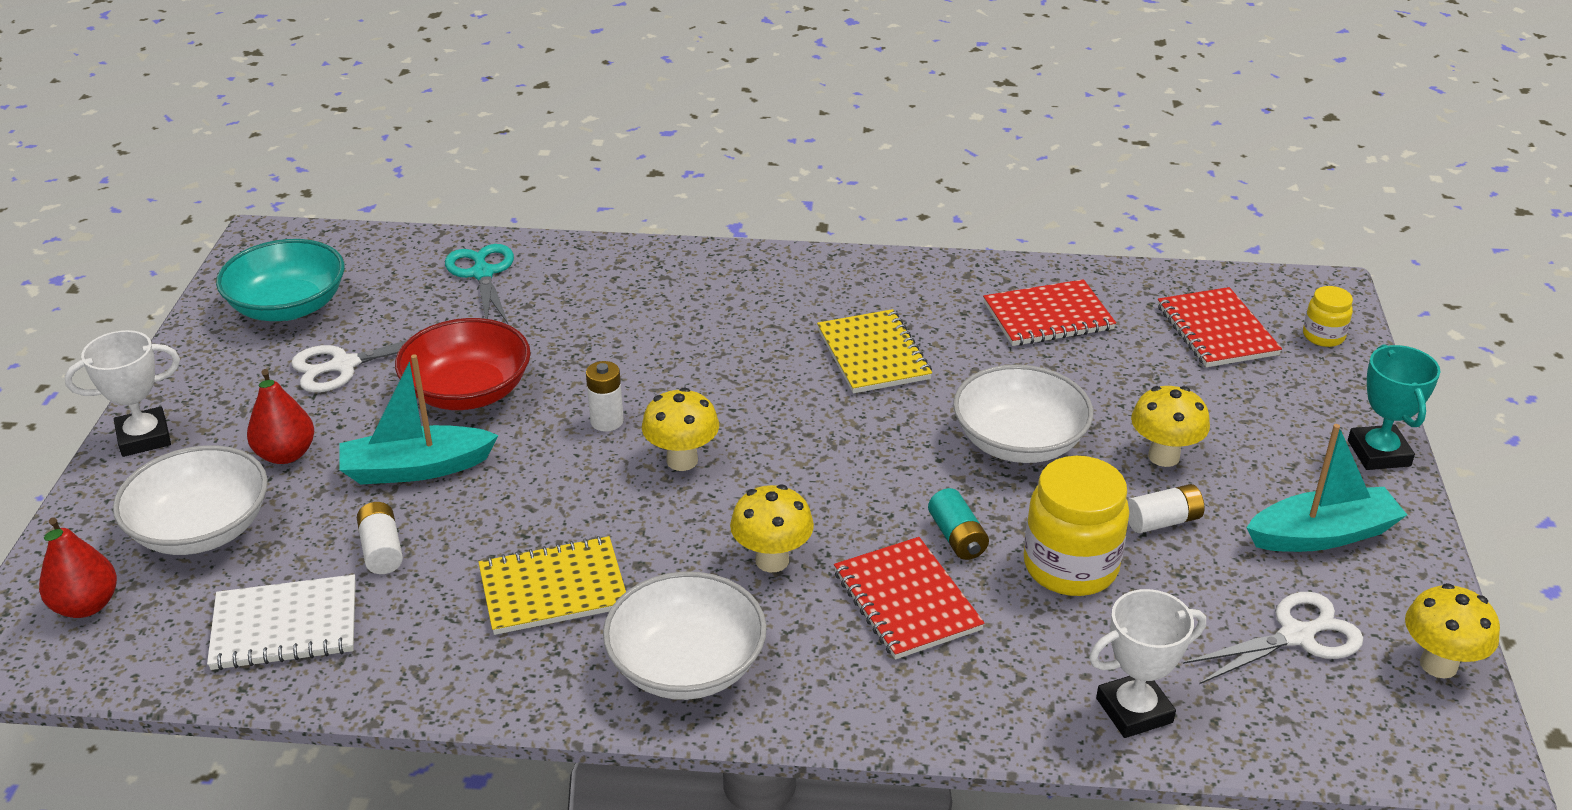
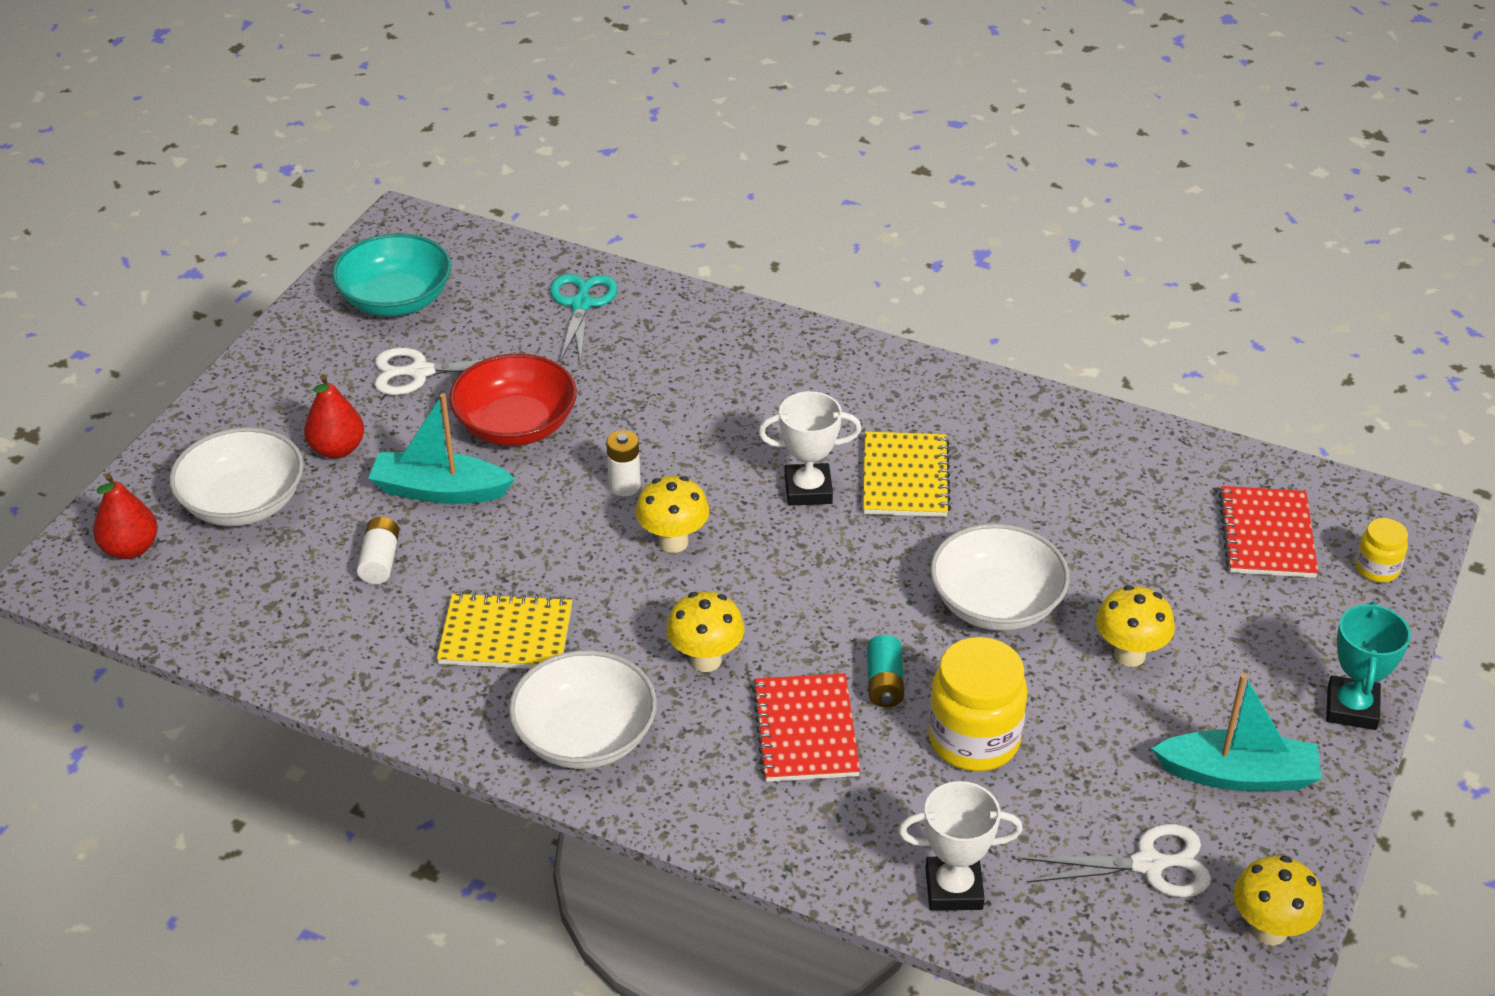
camera: 20 degrees right, 5 degrees up
white trophy [65,330,180,457] -> white trophy moved to [758,391,861,506]
white notebook [207,574,356,670] -> none
red notebook [983,279,1116,346] -> none
white battery [1128,484,1204,533] -> none

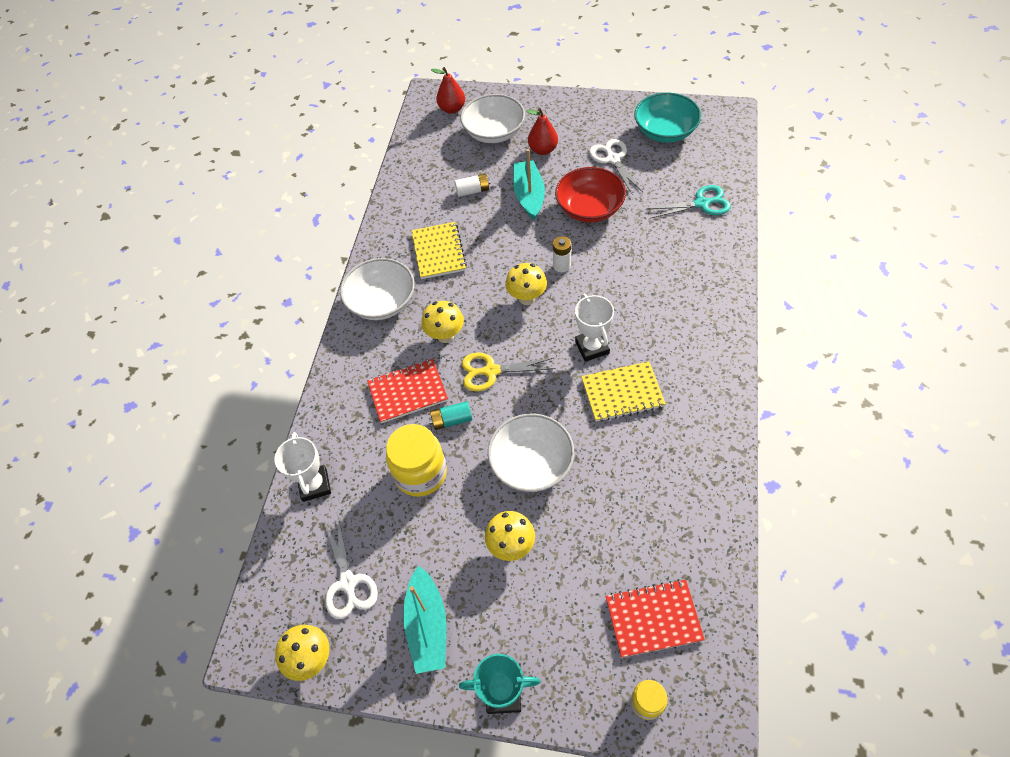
camera: 80 degrees right, 15 degrees up
none -> yellow scissors [462,352,556,391]

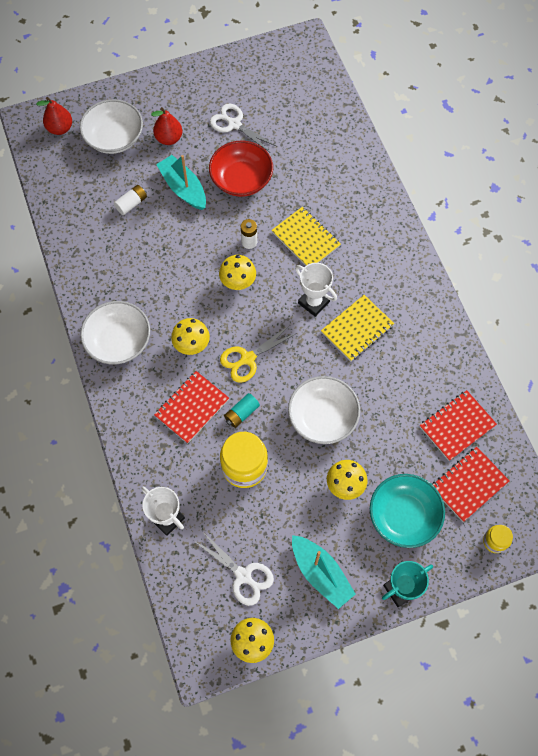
camera: 35 degrees left, 10 degrees up
yellow notebook [411,222,467,279] -> yellow notebook moved to [271,207,341,266]
turquoise bowl [634,93,701,143] -> turquoise bowl moved to [370,474,445,548]
turquoise scissors [647,185,731,219] -> none
none -> red notebook [420,390,497,461]

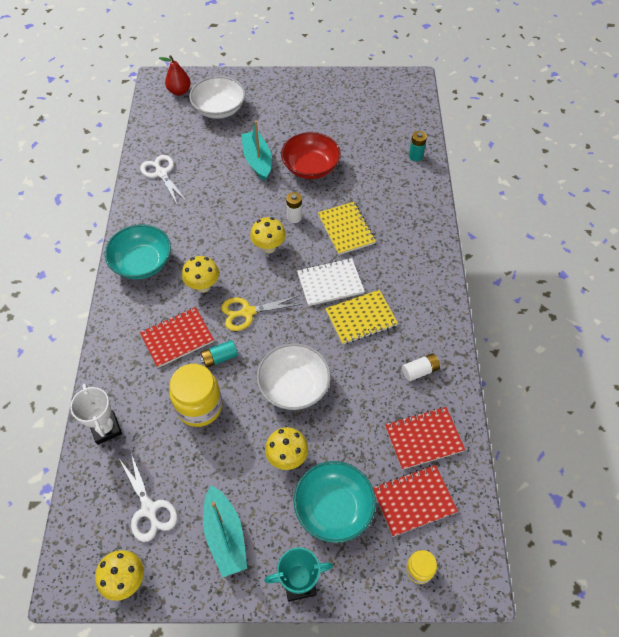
camera: 20 degrees right, 10 degrees down
white bowl [80,301,150,364] -> turquoise bowl [104,224,171,279]
white battery [114,185,147,215] -> white battery moved to [402,353,440,381]
red pear [151,107,182,145] -> none
white scissors [210,104,276,153] -> white scissors moved to [140,155,187,204]
white trophy [295,263,337,317] -> white notebook [297,258,365,306]
none -> turquoise battery [409,131,427,161]

